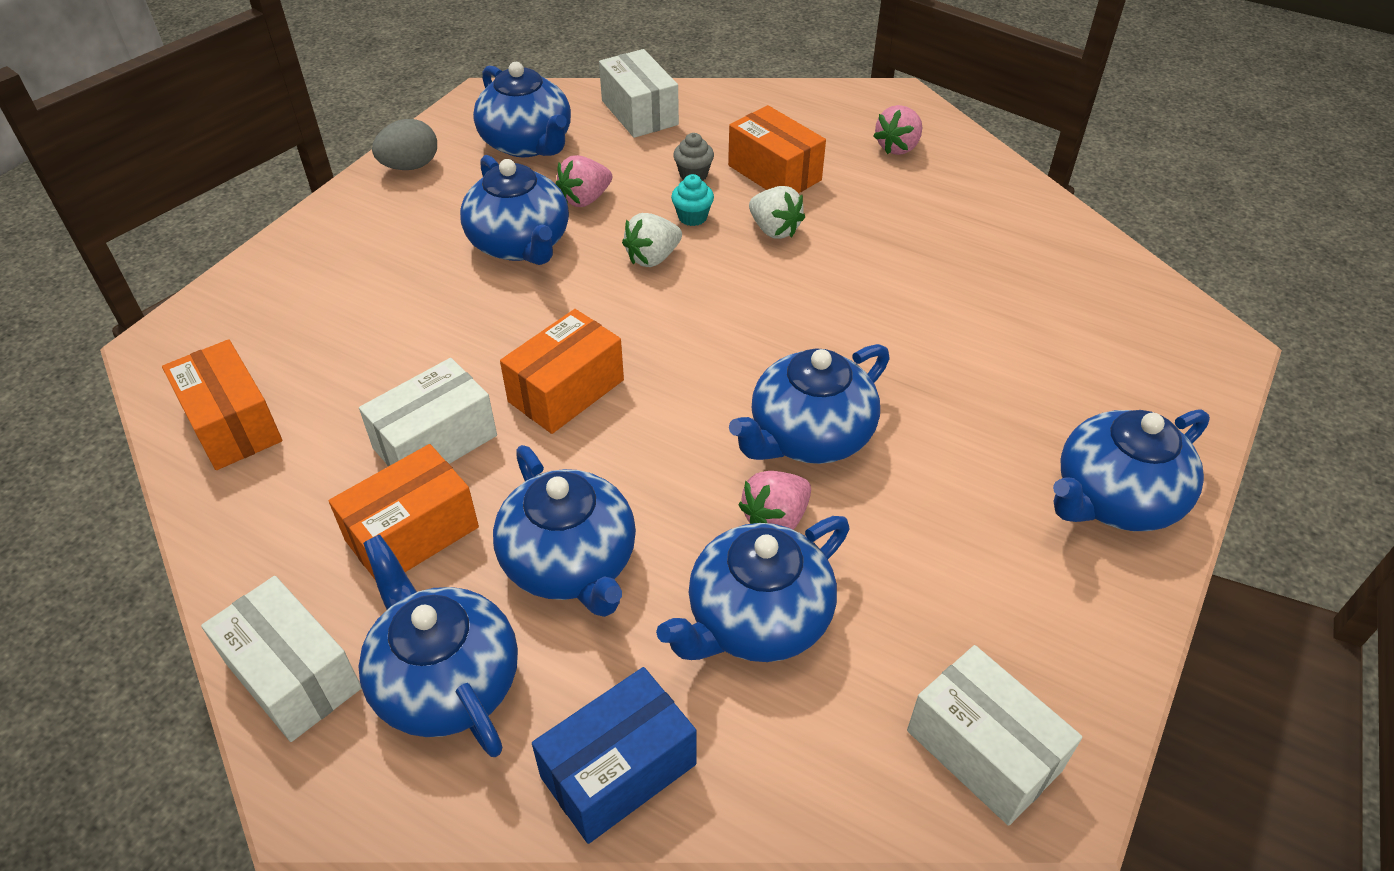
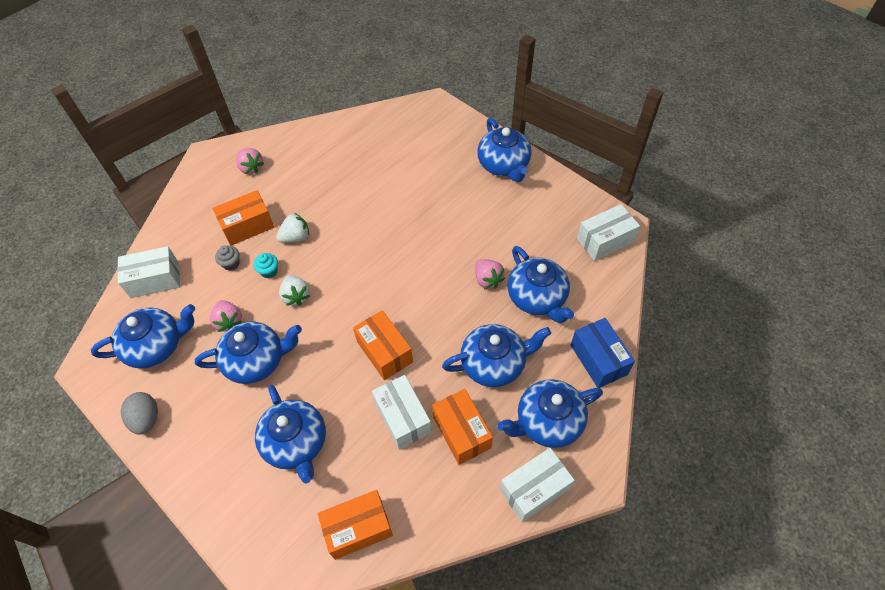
camera: 75 degrees left, 10 degrees up
blue teapot [729,344,890,464] -> blue teapot moved to [255,385,326,483]

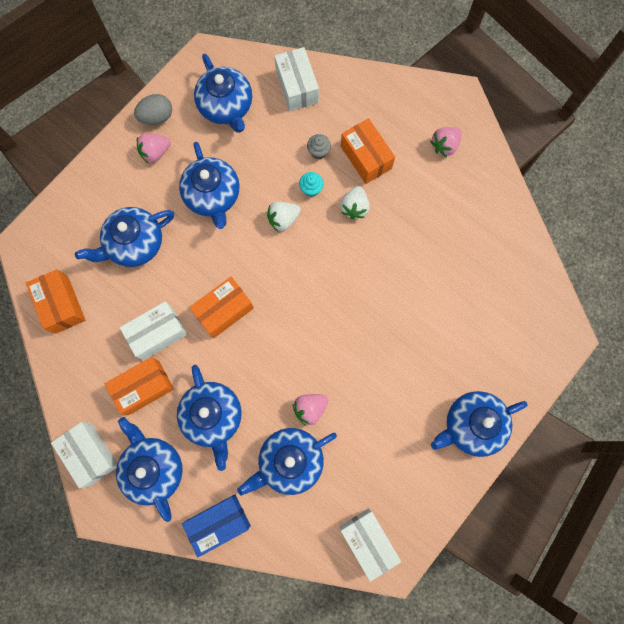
camera: 85 degrees right, 20 degrees up
pink strawberry [210,300,242,332] -> pink strawberry moved to [137,133,171,164]
white strawberry [276,213,309,243] -> white strawberry turned 45 degrees clockwise [340,186,370,219]

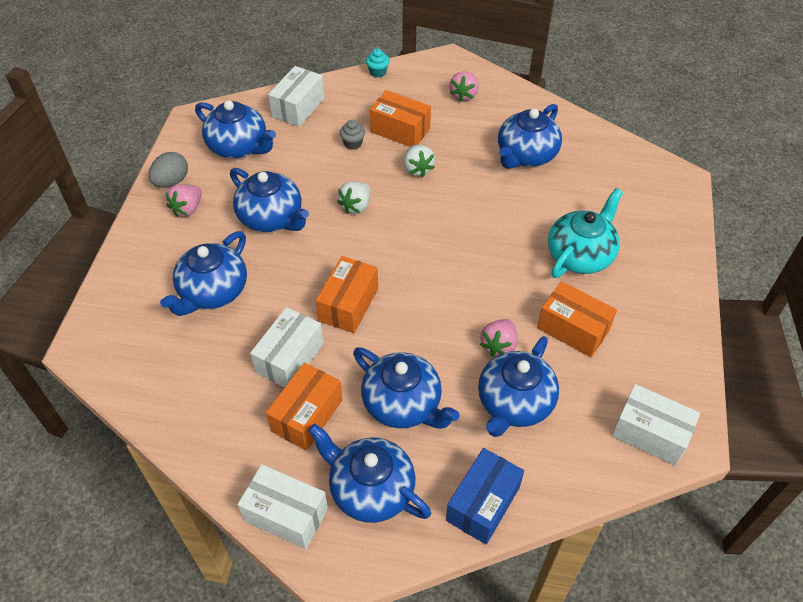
camera: 30 degrees left, 25 degrees down
orange box [26,269,86,334] -> orange box moved to [537,281,617,357]
white box [274,47,319,111] -> white box turned 75 degrees clockwise [268,66,325,127]
turquoise cupcake [299,172,323,197] -> turquoise cupcake moved to [366,48,390,78]
blue teapot [431,391,527,457] -> blue teapot moved to [498,104,562,169]
none -> turquoise teapot [548,188,623,278]

